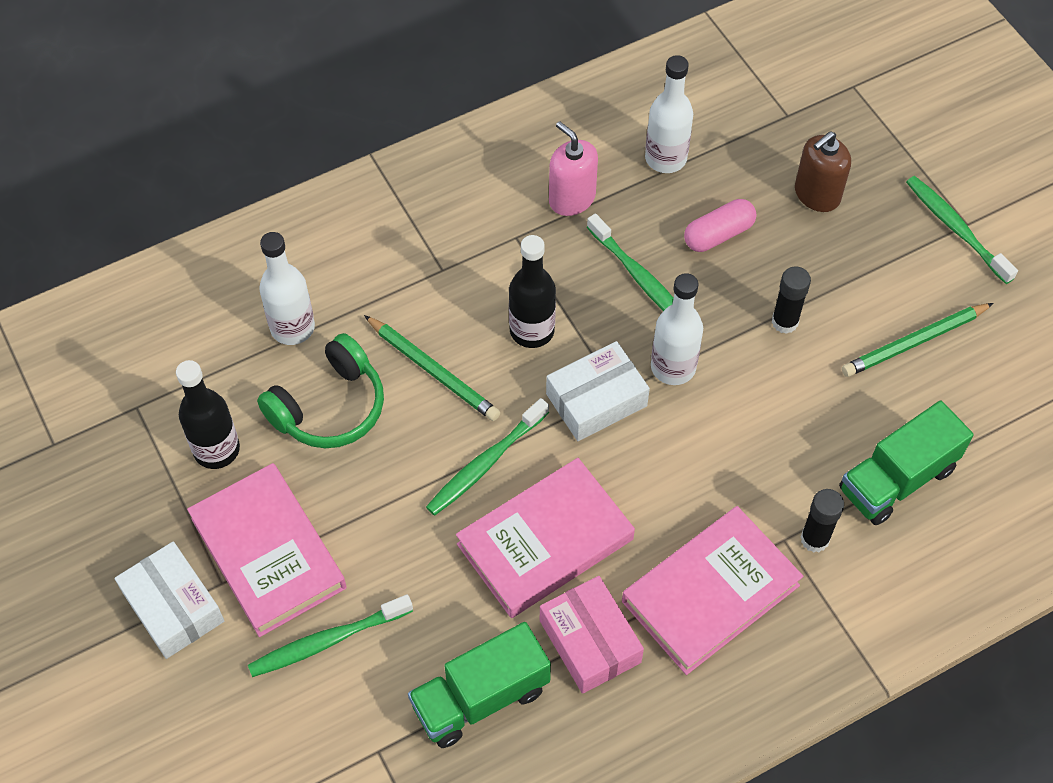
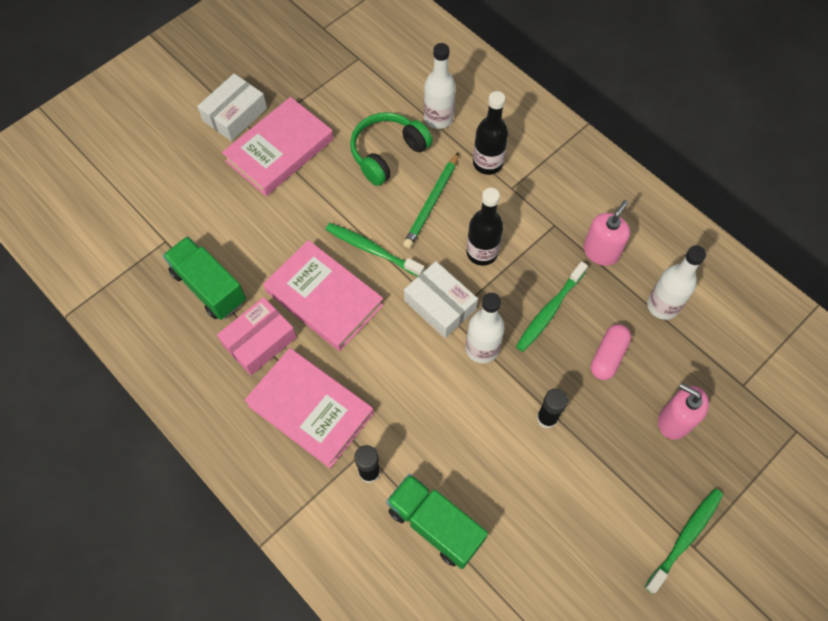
camera: 75 degrees right, 5 degrees up
black bottle [176,360,240,469] -> black bottle moved to [473,91,508,175]
green toothbrush [248,594,413,677] -> none
green headphones [257,333,384,448] -> green headphones turned 105 degrees clockwise [350,112,433,186]
pink capsule [684,199,756,252] -> pink capsule turned 75 degrees clockwise [591,324,631,380]
brown soap dispenser [795,131,851,212] -> pink soap dispenser [658,383,709,440]
green pencil [842,303,994,377] -> none

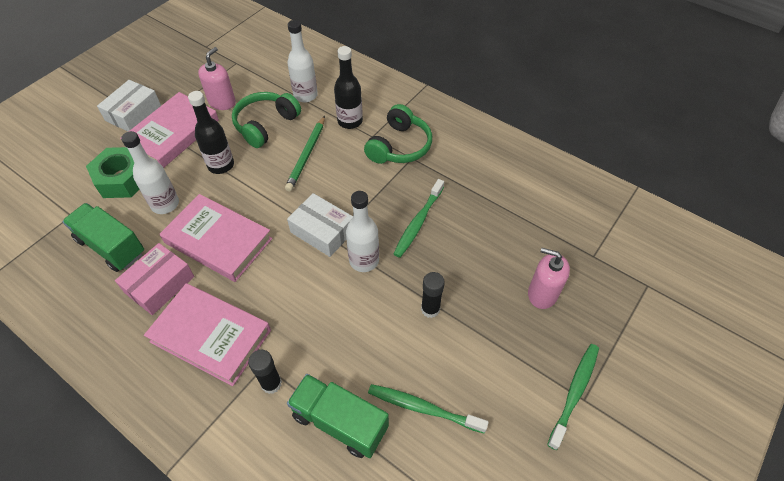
camera: 10 degrees left, 10 degrees down
green toothbrush [326,223,424,276] -> green toothbrush moved to [368,384,489,433]
black bottle [466,188,503,266] -> black bottle moved to [188,91,234,174]
pink soap dispenser [583,200,630,266] -> pink soap dispenser moved to [198,47,236,110]
pink capsule [591,324,631,380] -> none
white bottle [647,246,706,320] -> white bottle moved to [121,131,179,214]
none -> green nut [86,147,139,198]
none -> green headphones [364,104,432,164]

